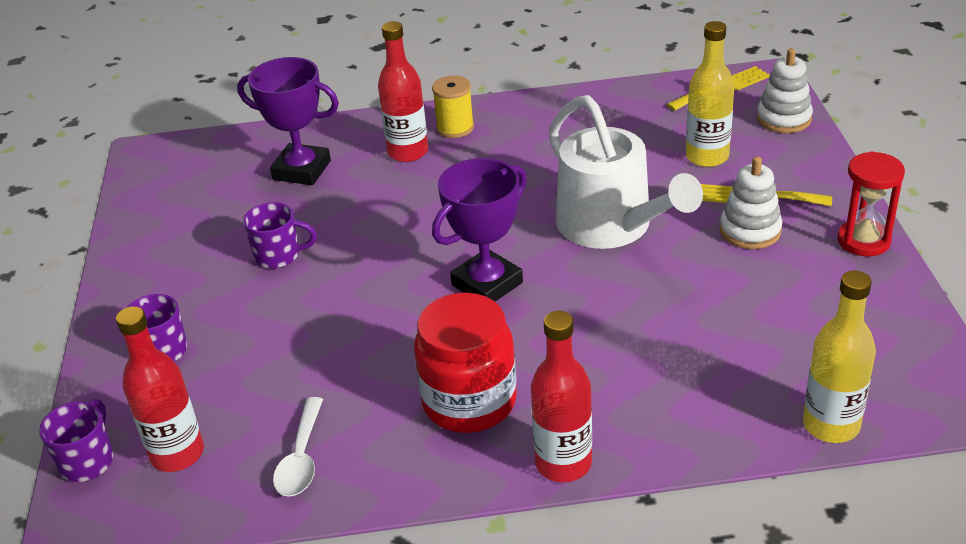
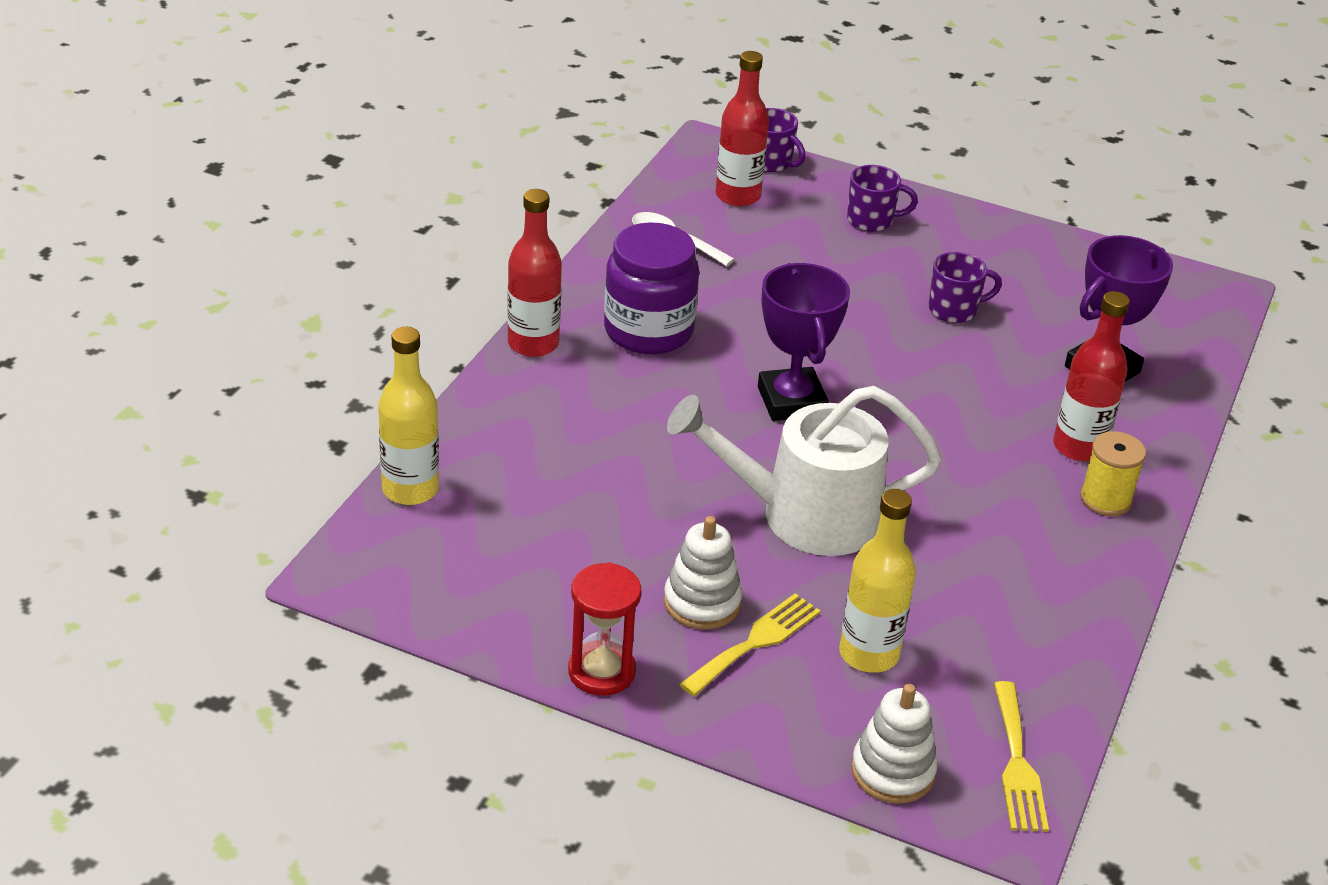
camera: 115 degrees right, 0 degrees up
purple mug [243,202,317,268] -> purple mug turned 135 degrees counterclockwise [929,252,1002,323]
red jar [414,293,517,433] -> purple jar [604,222,699,354]

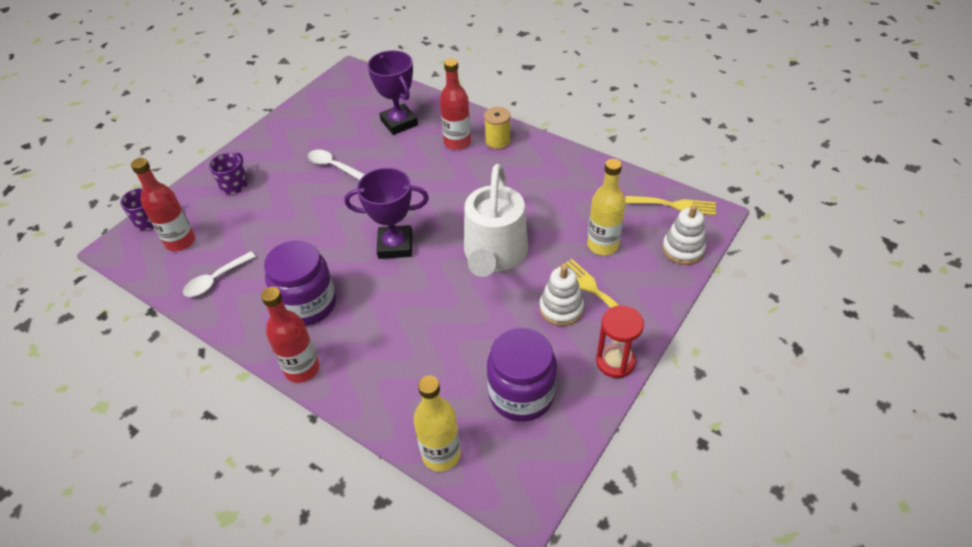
camera: 75 degrees left, 10 degrees up
purple mug [929,252,1002,323] -> white spoon [308,149,365,180]
none -> purple jar [487,327,557,422]

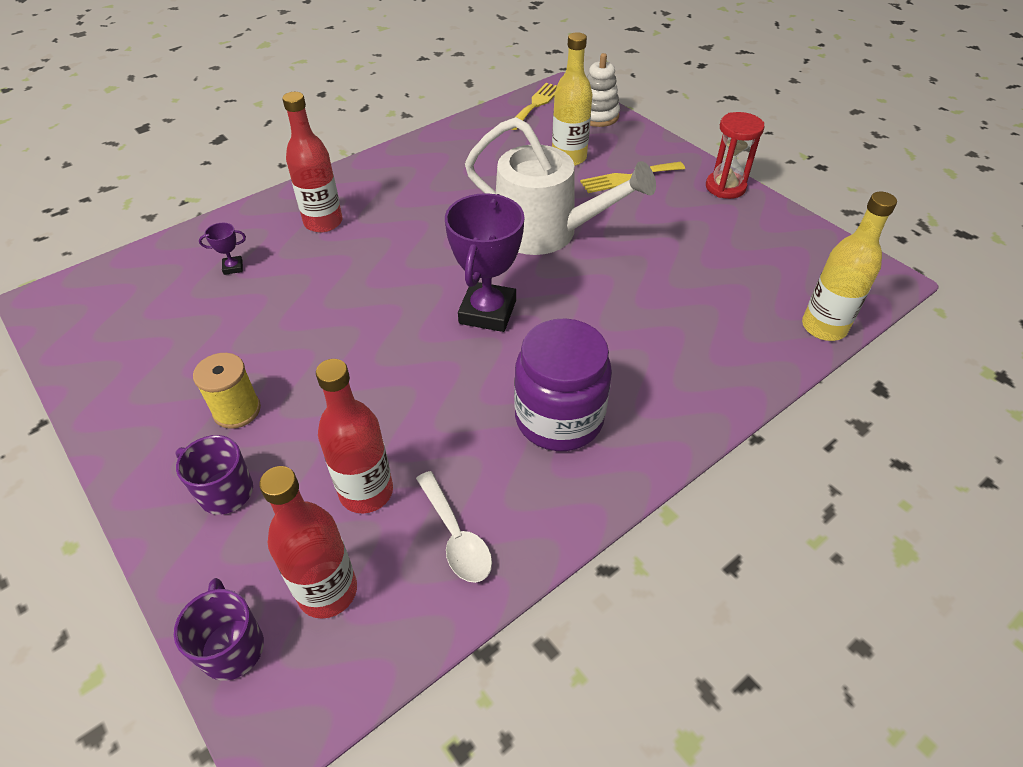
camera: 75 degrees left, 0 degrees up
red bottle [261,287,319,383] -> red bottle moved to [316,359,393,513]
white spoon [308,149,365,180] -> none
purple trophy [367,50,418,135] -> purple trophy [199,223,246,275], size x0.41
yellow spool [484,107,511,150] -> yellow spool moved to [193,353,261,429]
purple jar [487,327,557,422] -> none
white stacking toy [539,265,584,326] -> none

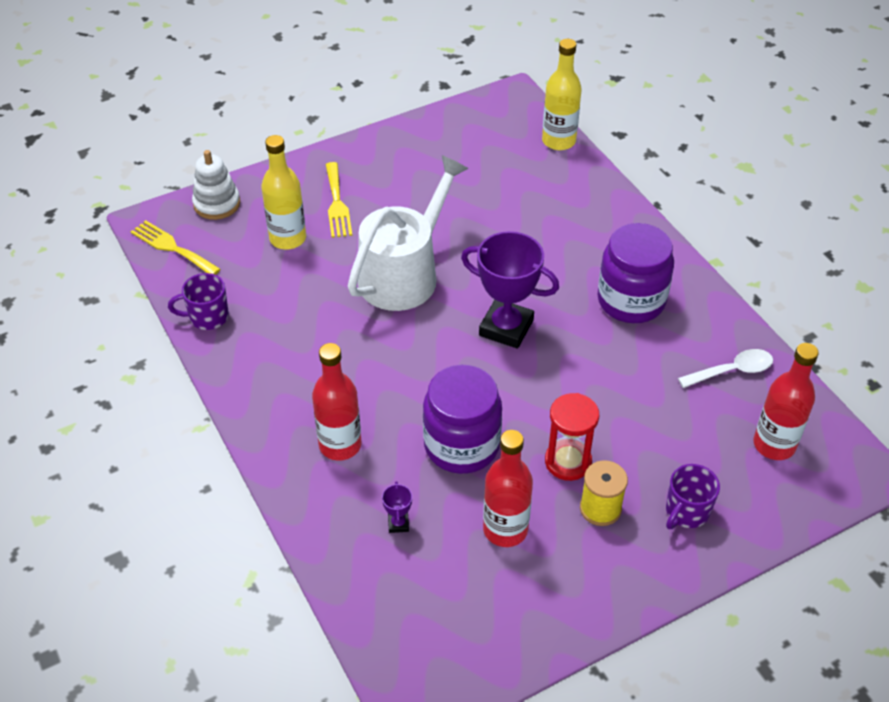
camera: 80 degrees left, 0 degrees up
purple mug [174,578,264,681] -> purple mug moved to [168,273,229,330]
red bottle [316,359,393,513] -> red bottle moved to [483,430,533,547]
red hourglass [706,112,764,199] -> red hourglass moved to [545,393,599,481]
none -> purple jar [423,365,502,474]

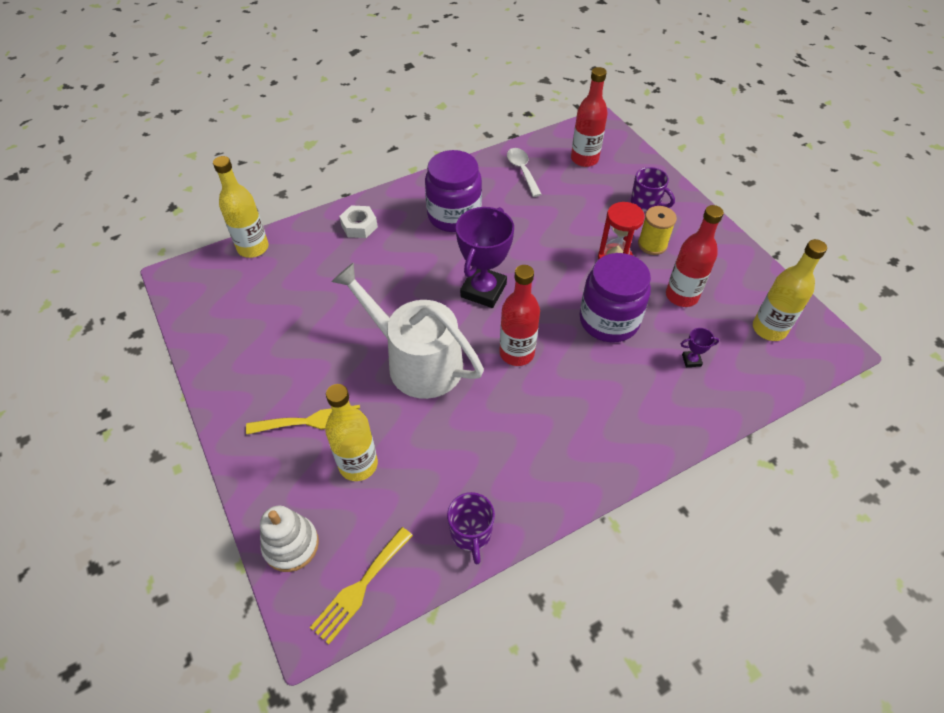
camera: 90 degrees left, 5 degrees up
red bottle [312,343,361,461] -> red bottle moved to [499,265,540,366]
none -> white nut [339,205,378,238]
none -> yellow bottle [753,239,827,341]

